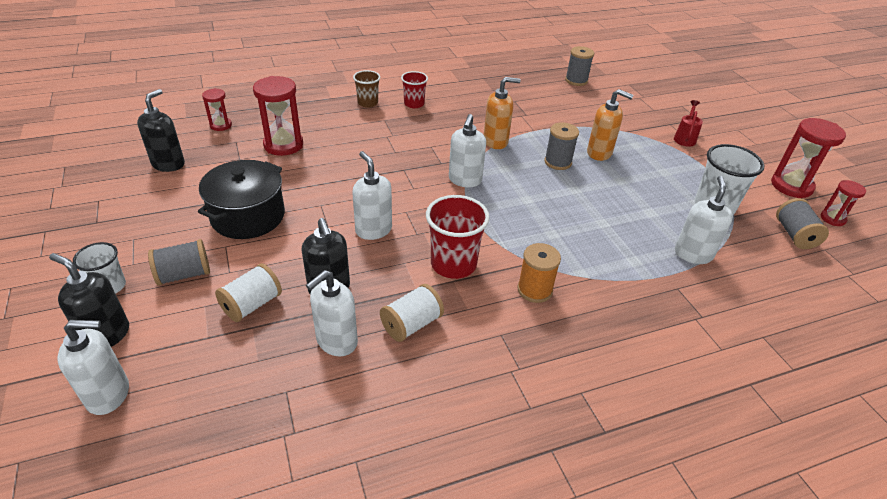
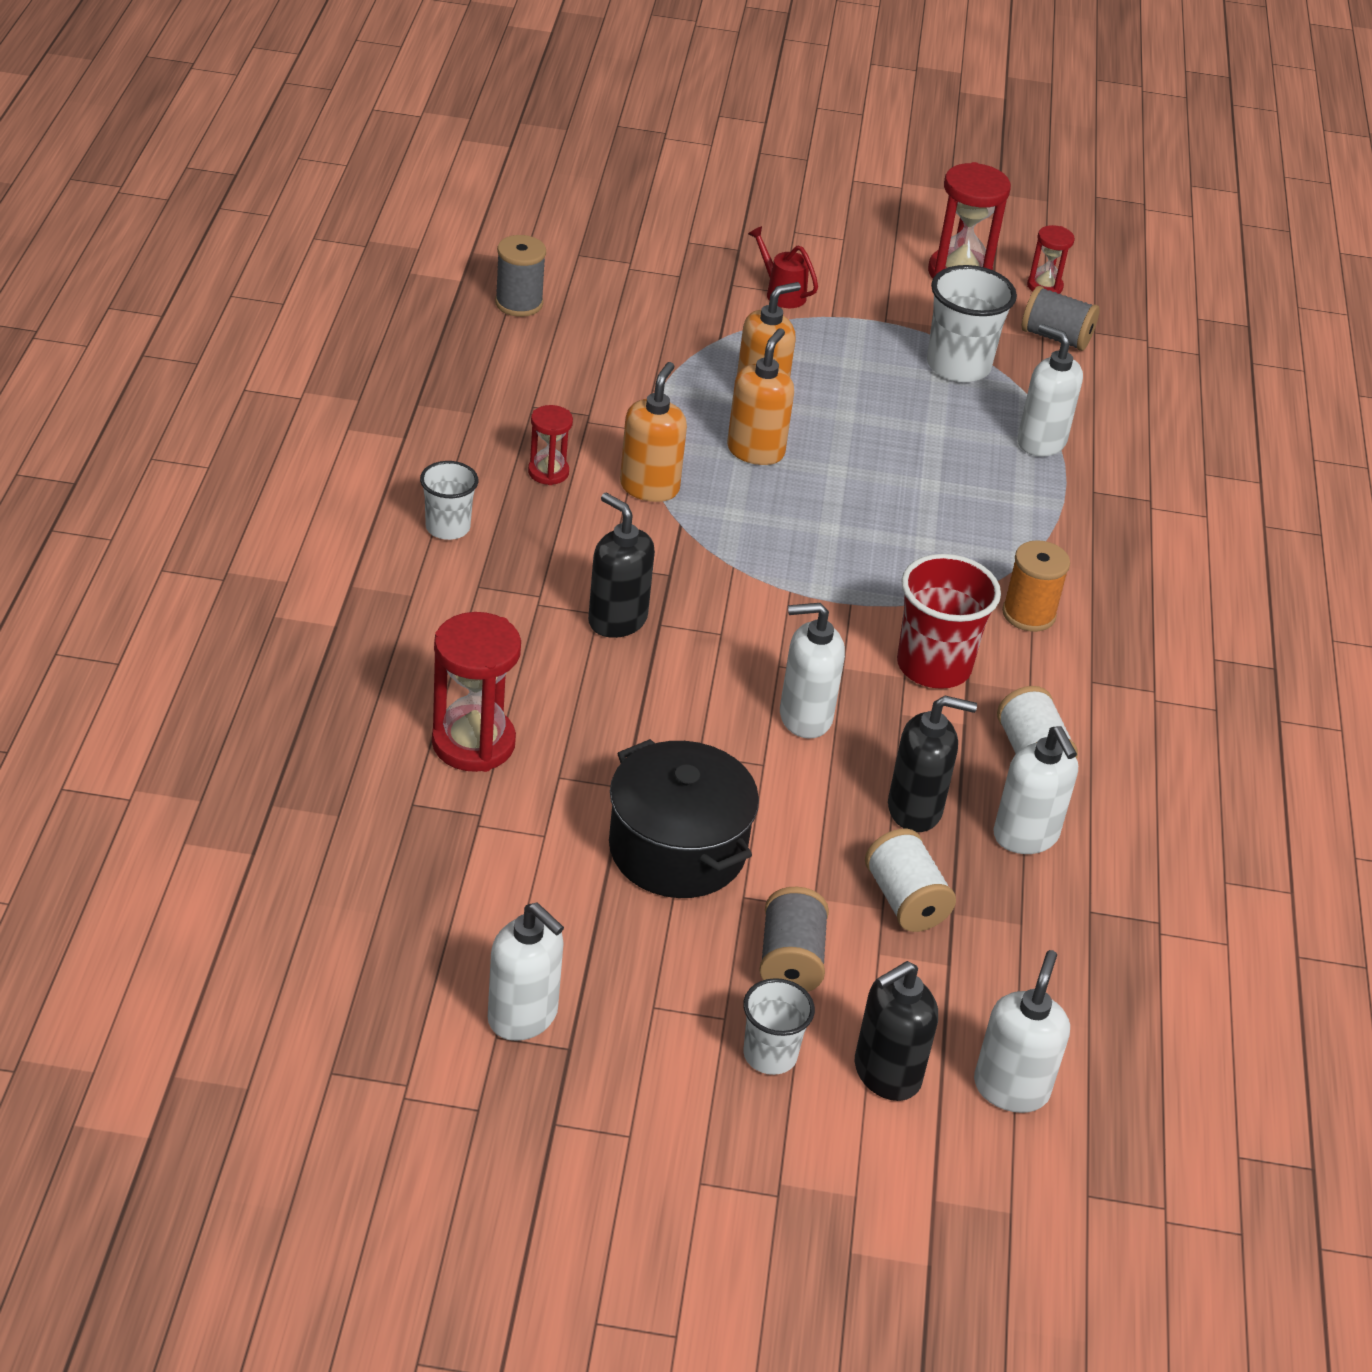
camera: 65 degrees left, 0 degrees up
black soap dispenser [137,89,185,172] -> black soap dispenser moved to [588,493,655,638]
red hourglass [202,88,232,131] -> red hourglass moved to [528,405,573,485]
brown cup [353,70,380,108] -> none
red cup [401,71,428,108] -> white cup [420,461,478,540]
white soap dispenser [449,114,486,187] -> white soap dispenser moved to [488,903,564,1041]
grey spool [544,122,579,170] -> orange soap dispenser [727,328,794,465]

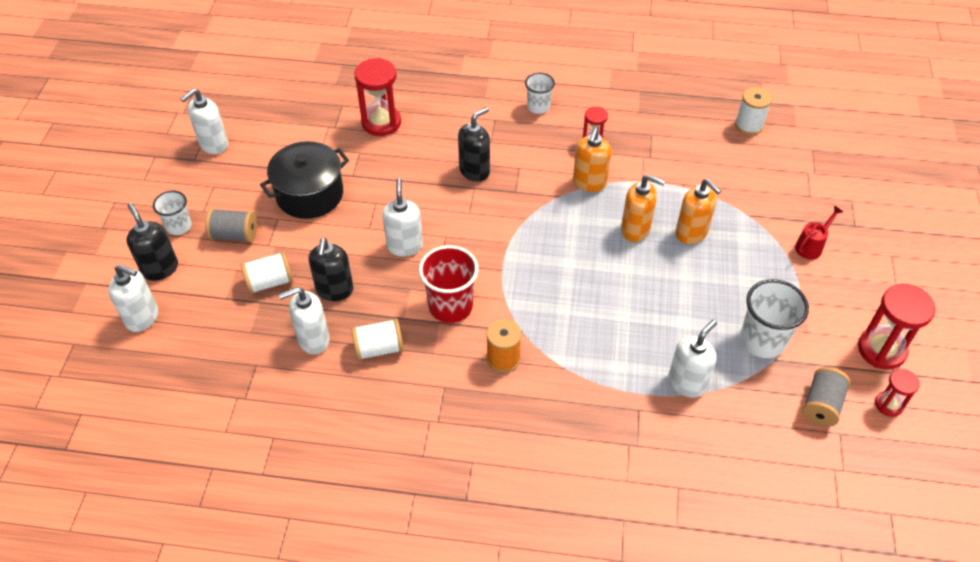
camera: 95 degrees right, 10 degrees up
grey spool [495,235,546,317] -> white spool [735,87,772,135]
orange soap dispenser [620,362,687,502] -> orange soap dispenser turned 90 degrees clockwise [573,128,612,192]

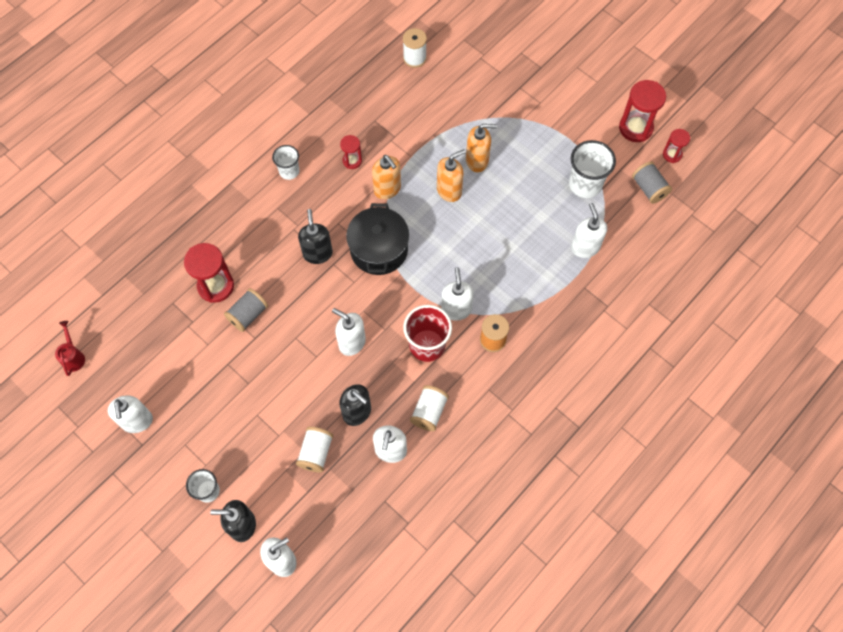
camera: 55 degrees left, 15 degrees up
grey spool [205,208,257,243] -> grey spool moved to [224,288,268,332]
black pot [260,141,349,219] -> black pot moved to [346,203,409,275]
red watering can [795,206,843,259] -> red watering can moved to [55,321,85,376]
none -> white soap dispenser [441,267,474,321]

